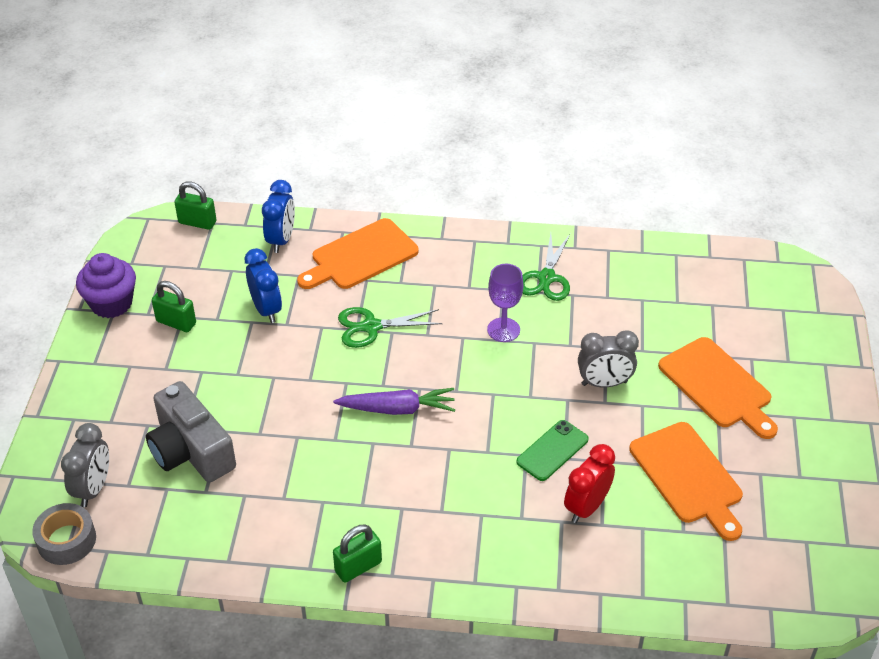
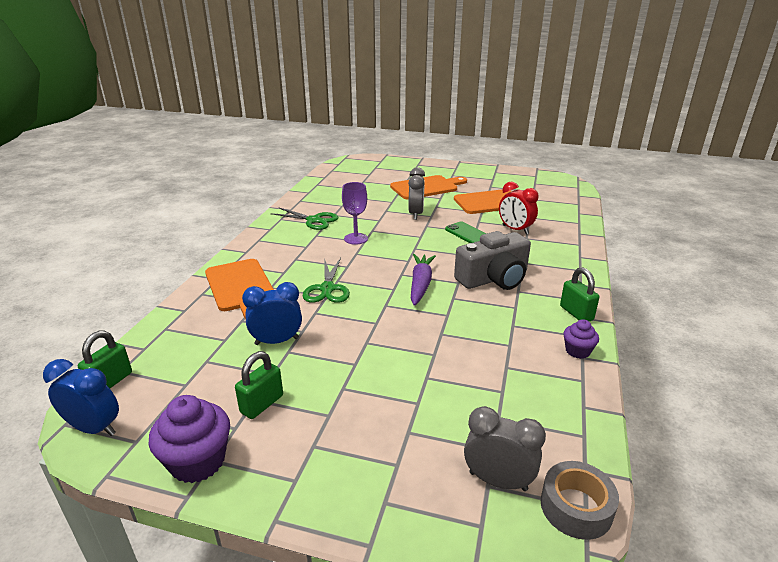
camera: 80 degrees left, 15 degrees down
grey camera [146,381,236,482] -> grey camera moved to [454,231,531,290]
blue clock [262,180,295,253] -> blue clock moved to [43,359,119,436]
none -> purple cupcake [563,319,599,359]

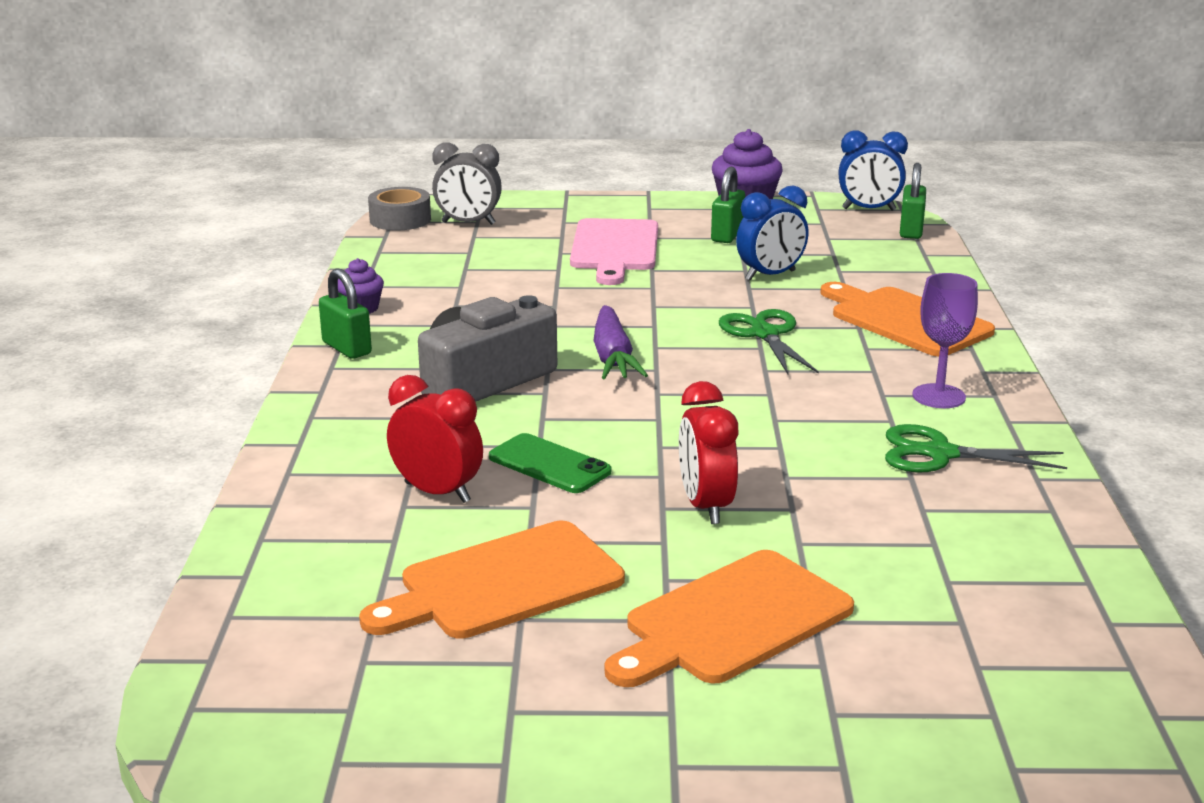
camera: 165 degrees right, 5 degrees down
purple goblet [342,182,368,245] -> purple goblet moved to [912,273,978,408]
grey clock [408,167,425,220] -> red clock [679,381,738,524]
none -> pink cutting board [570,218,658,285]

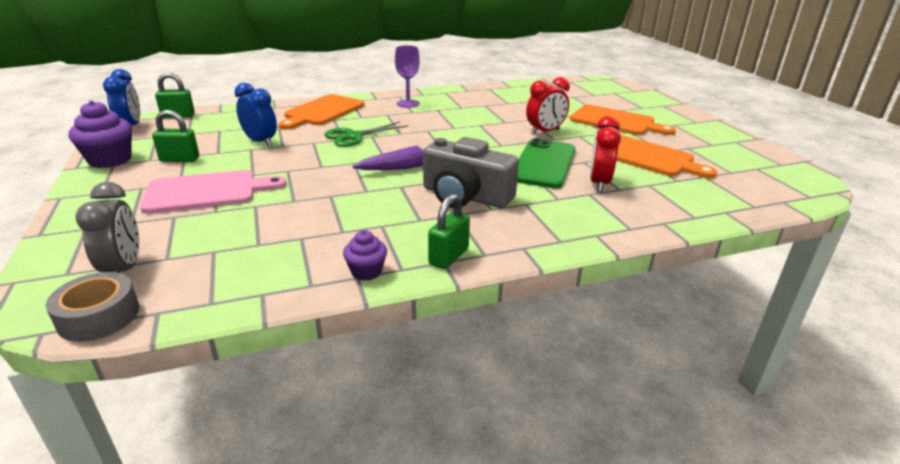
camera: 110 degrees left, 5 degrees up
green phone [489,433,611,493] -> green phone [517,138,576,188], size x1.61
green scissors [885,424,1067,472] -> none

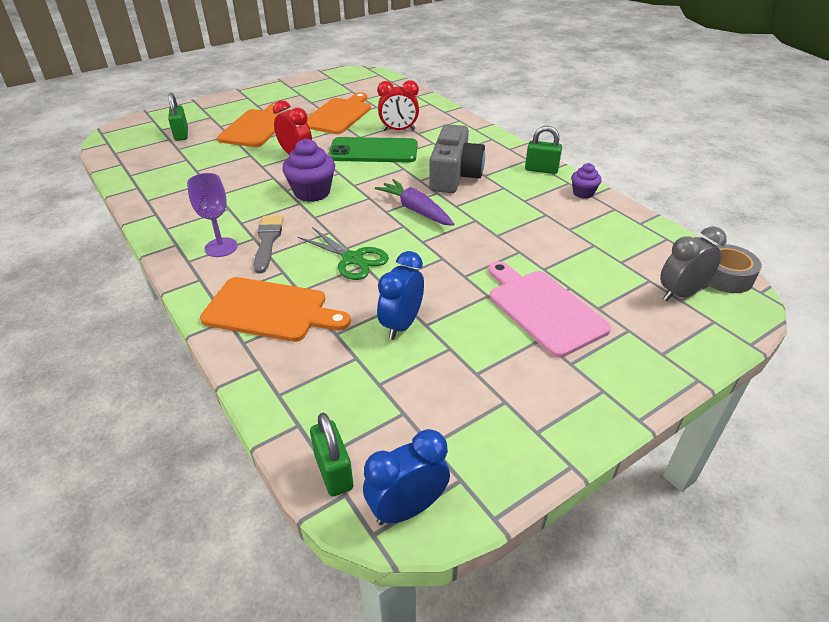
camera: 105 degrees left, 10 degrees up
purple cupcake [68,100,132,168] -> purple cupcake moved to [282,138,335,202]
green padlock [152,110,199,162] -> green padlock moved to [168,93,188,141]
none -> grey brush [254,215,284,273]

